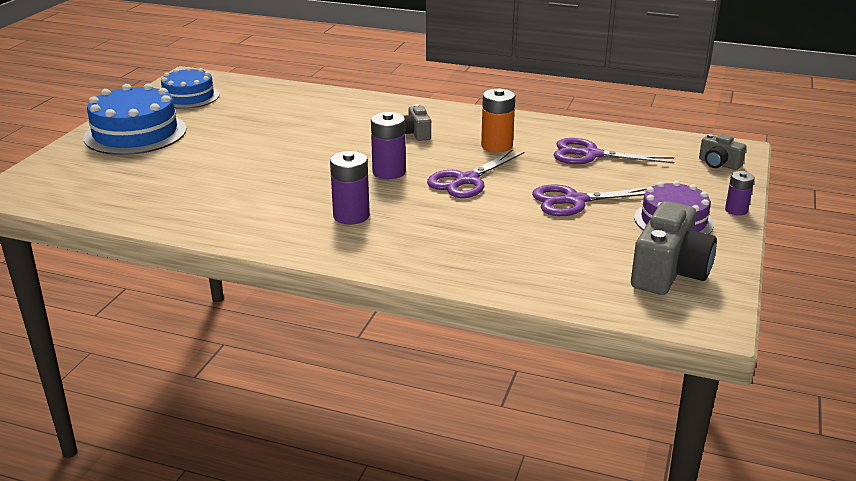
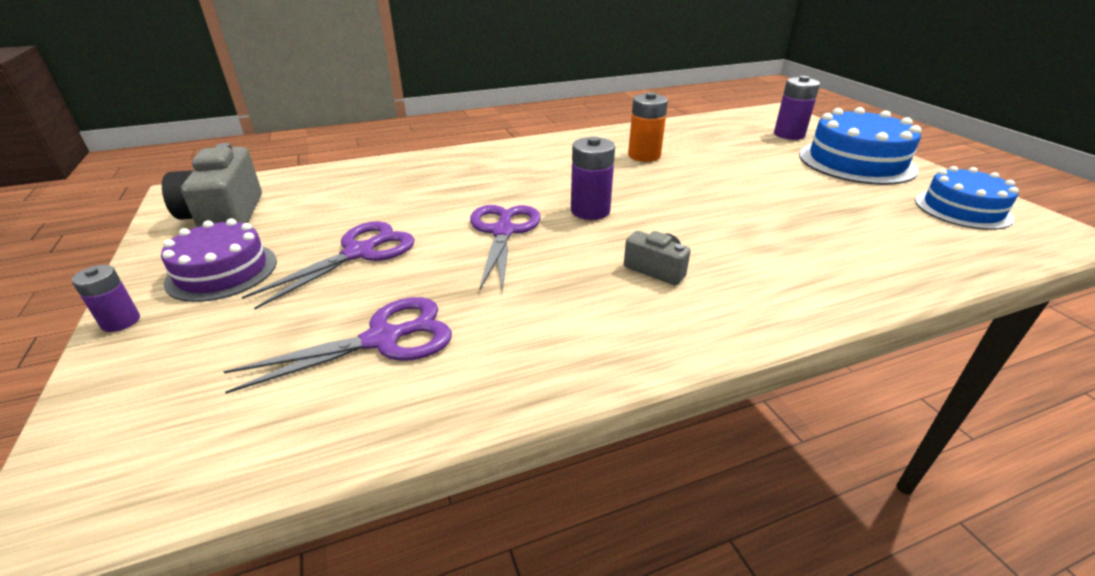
camera: 140 degrees right, 5 degrees up
purple battery [330,151,370,224] -> purple battery moved to [774,76,820,140]
orange battery [481,89,515,152] -> orange battery moved to [628,92,668,162]
grey camera [699,134,746,170] -> none

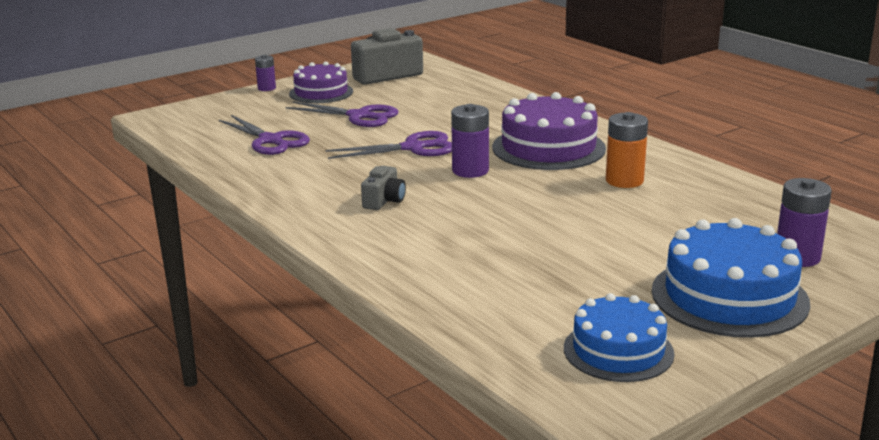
camera: 75 degrees right, 10 degrees down
none -> purple cake [492,92,606,170]

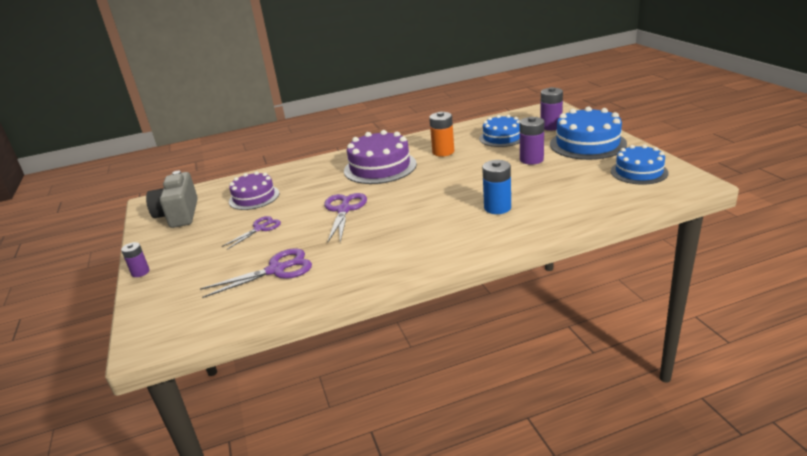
camera: 70 degrees left, 5 degrees up
purple scissors [286,101,399,127] -> purple scissors [222,216,281,249], size x0.66
purple cake [289,61,353,103] -> purple cake moved to [229,171,279,210]
grey camera [361,166,406,210] -> none
purple battery [451,104,489,178] -> purple battery moved to [520,117,544,165]
none -> blue cake [479,115,520,147]
none -> blue battery [482,160,511,214]

